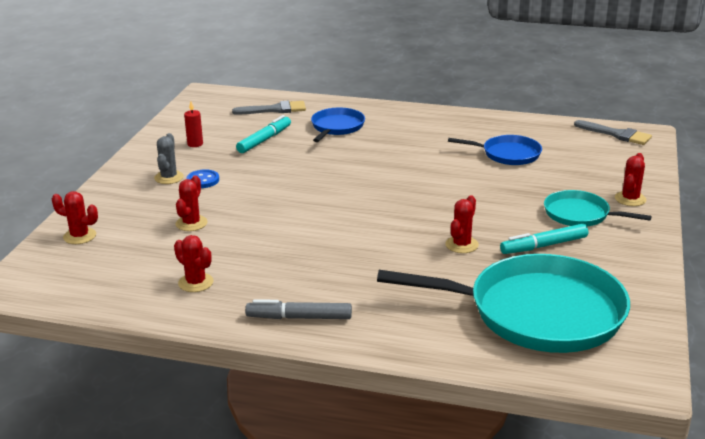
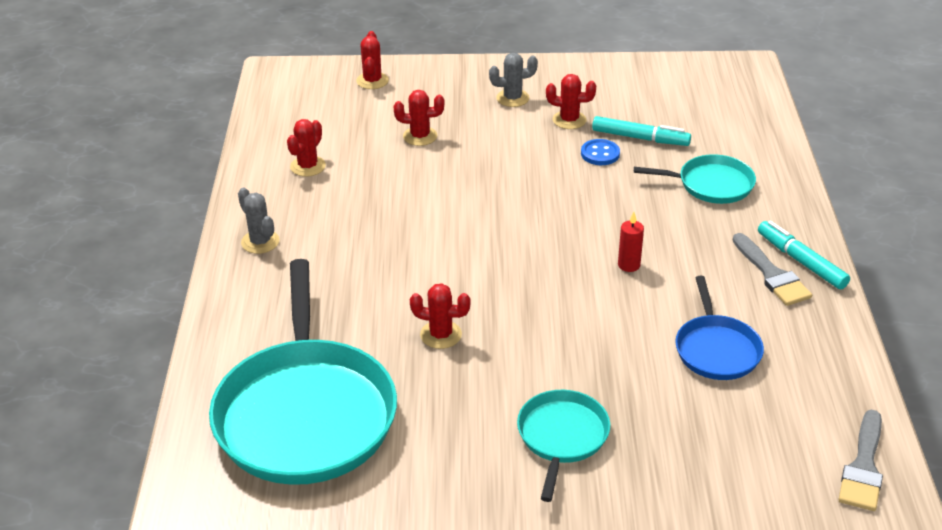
camera: 75 degrees right, 10 degrees up
red candle [184,101,203,147] -> red candle moved to [618,212,644,272]
blue button [186,169,219,188] -> blue button moved to [581,139,620,165]
grey brush [232,101,306,114] -> grey brush moved to [733,233,812,306]
grey marker [245,299,352,319] -> grey cactus [238,188,280,254]
blue pan [311,108,365,142] -> turquoise pan [634,154,756,204]
turquoise marker [500,224,588,254] -> turquoise marker moved to [758,221,850,289]
red cactus [615,153,647,206] -> red cactus moved to [546,74,596,129]

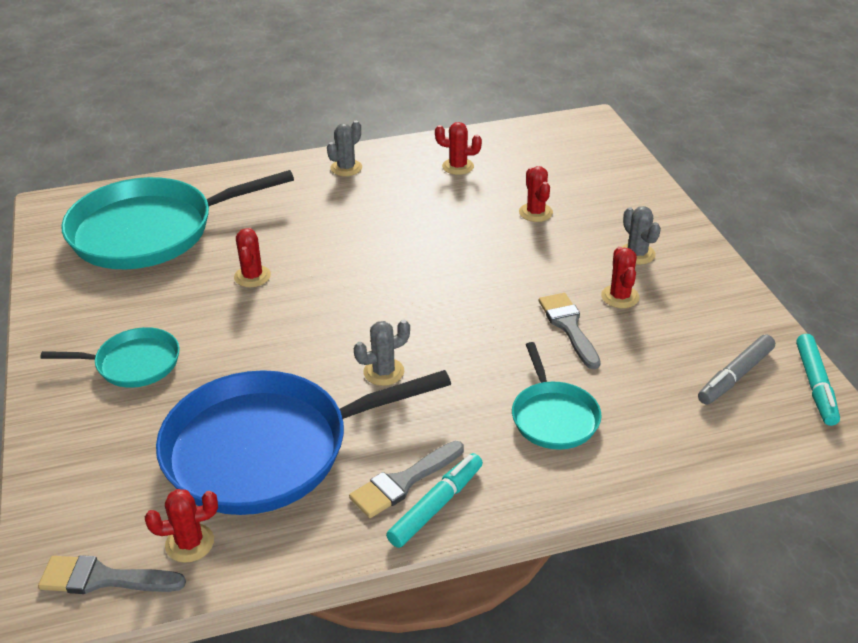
camera: 75 degrees right, 0 degrees up
red cactus [356,31,389,89] -> red cactus moved to [145,489,218,563]
blue button [581,139,620,165] -> grey brush [539,293,601,369]
turquoise marker [592,116,691,146] -> turquoise marker moved to [796,334,840,426]
red candle [618,212,644,272] -> grey cactus [354,320,410,386]
blue pan [675,276,764,380] -> blue pan [156,370,451,515], size x2.02
none -> grey marker [698,335,775,405]

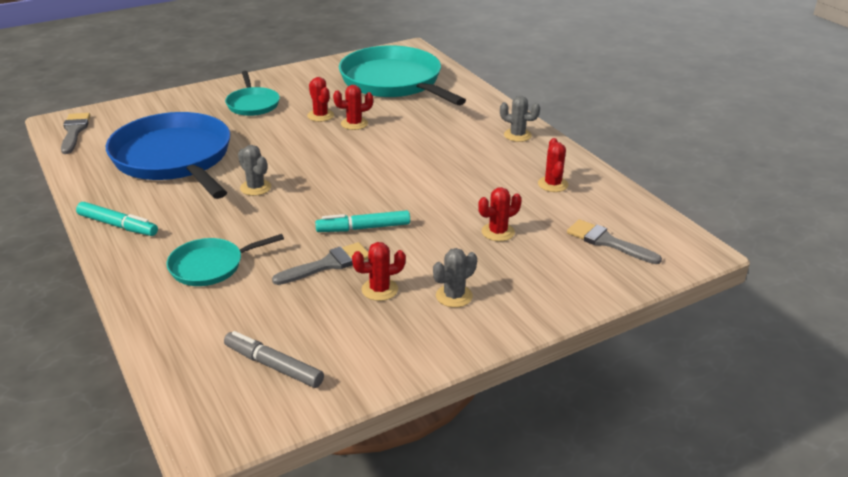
camera: 75 degrees right, 5 degrees down
red cactus [145,489,218,563] -> red cactus moved to [307,77,334,122]
grey brush [349,441,464,518] -> grey brush moved to [567,219,662,264]
turquoise marker [796,334,840,426] -> turquoise marker moved to [315,210,410,232]

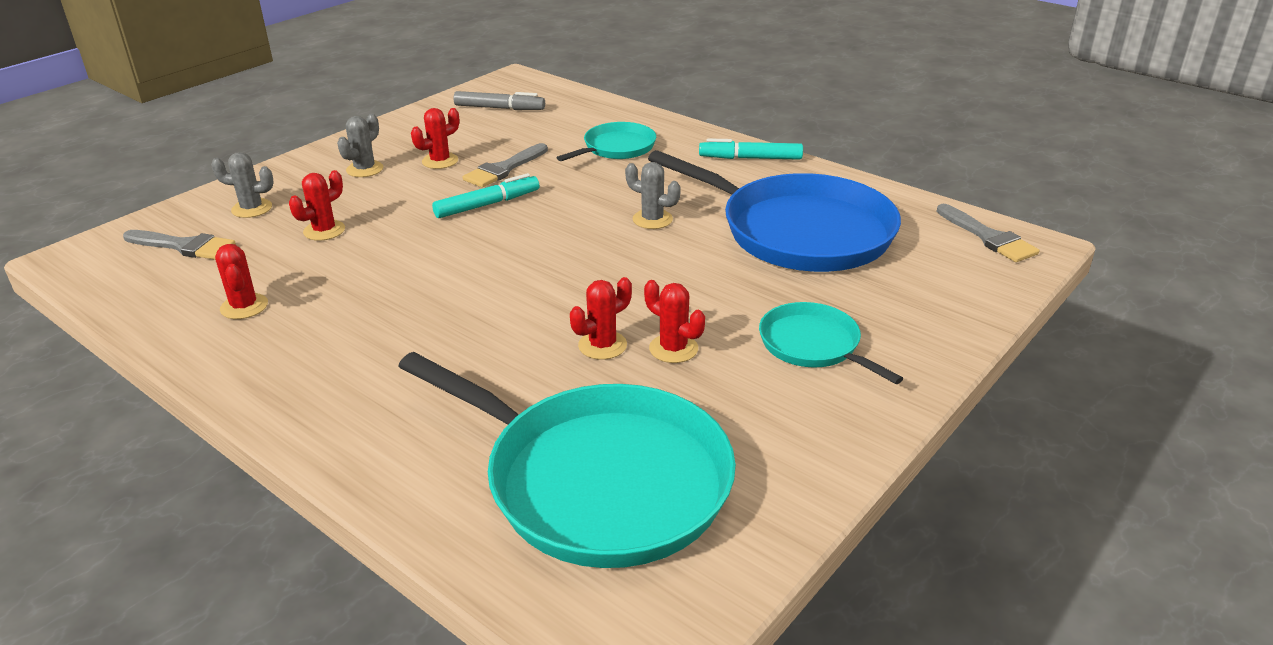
camera: 160 degrees right, 0 degrees up
grey cactus [500,96,540,142] -> grey cactus moved to [211,152,274,218]

